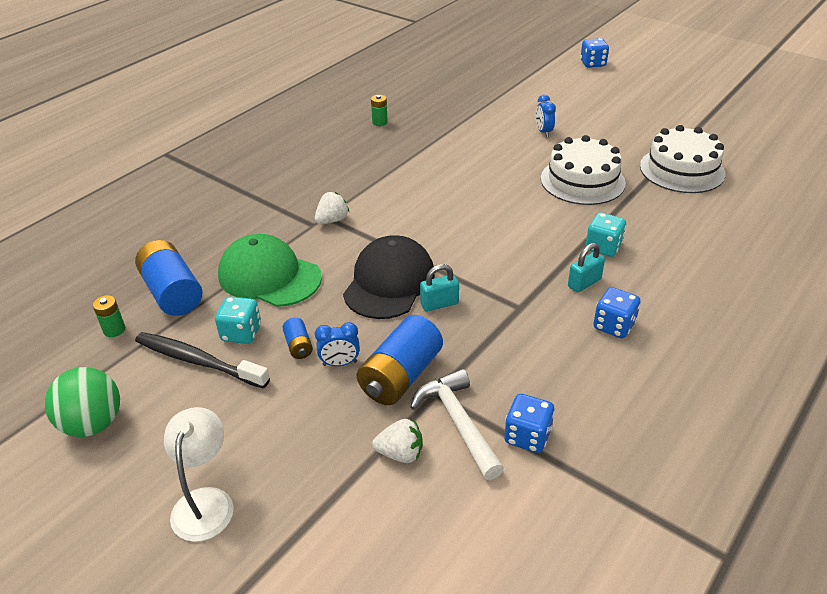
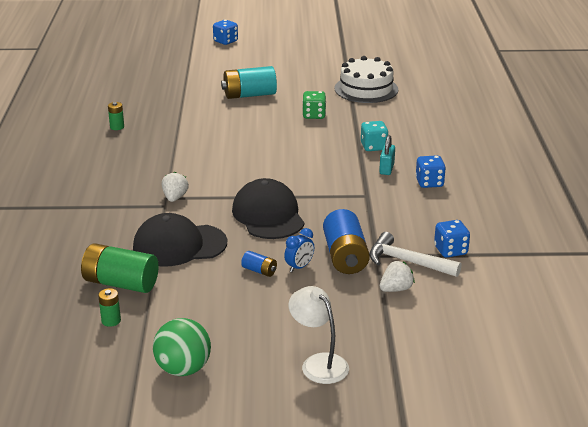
camera: 40 degrees left, 10 degrees down
blue battery [135,240,203,316] -> green battery [81,243,159,293]
black toothbrush [135,332,270,389] -> none
turquoise dice [215,297,261,344] -> none
green cap [218,234,322,307] -> black cap [133,213,227,267]
turquoise padlock [420,264,459,312] -> none
blue clock [536,94,556,137] -> turquoise battery [221,66,277,99]
white cake [541,135,626,205] -> green dice [302,91,326,119]

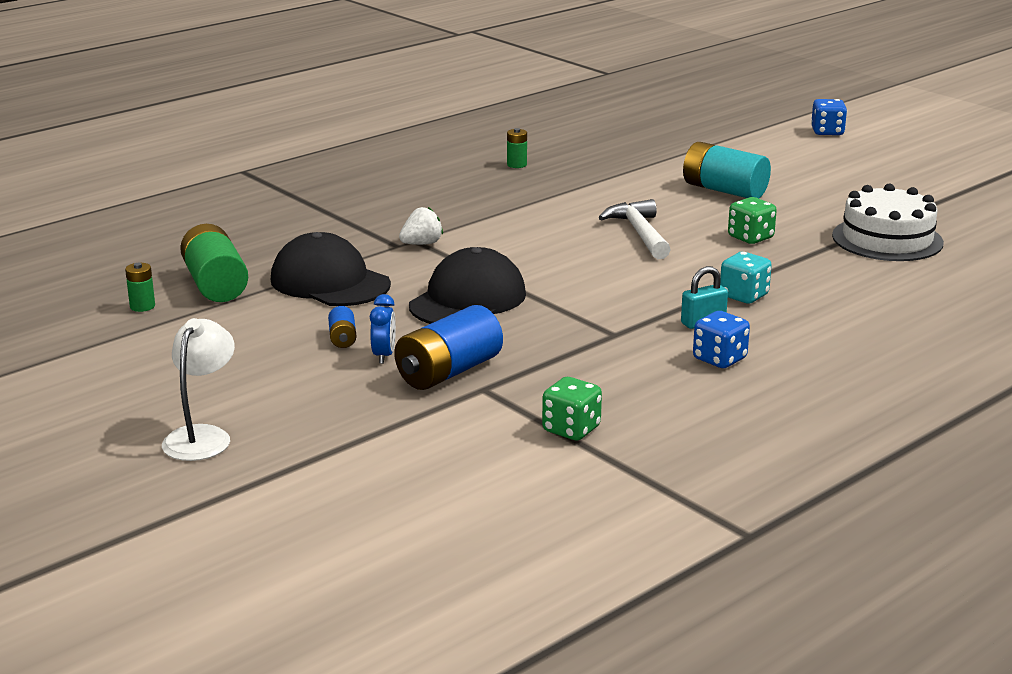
camera: 50 degrees right, 5 degrees down
green ball [153,318,211,376] -> none
blue clock [284,228,314,272] -> blue clock turned 90 degrees counterclockwise [370,294,396,364]
white hammer [369,232,462,277] -> white hammer moved to [599,199,671,259]
white strawberry [380,261,415,292] -> none
blue dice [434,220,470,258] -> green dice [542,377,602,440]

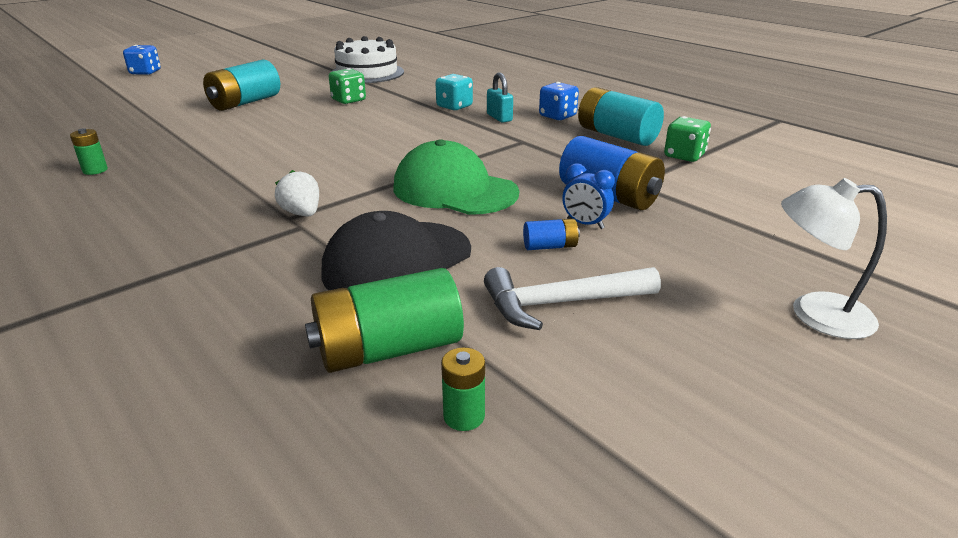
camera: 90 degrees left, 5 degrees up
blue clock [370,294,396,364] -> blue clock turned 150 degrees counterclockwise [562,163,615,229]
black cap [409,247,526,324] -> green cap [393,139,519,215]
white hammer [599,199,671,259] -> white hammer moved to [484,267,661,330]
none -> turquoise battery [578,87,664,146]

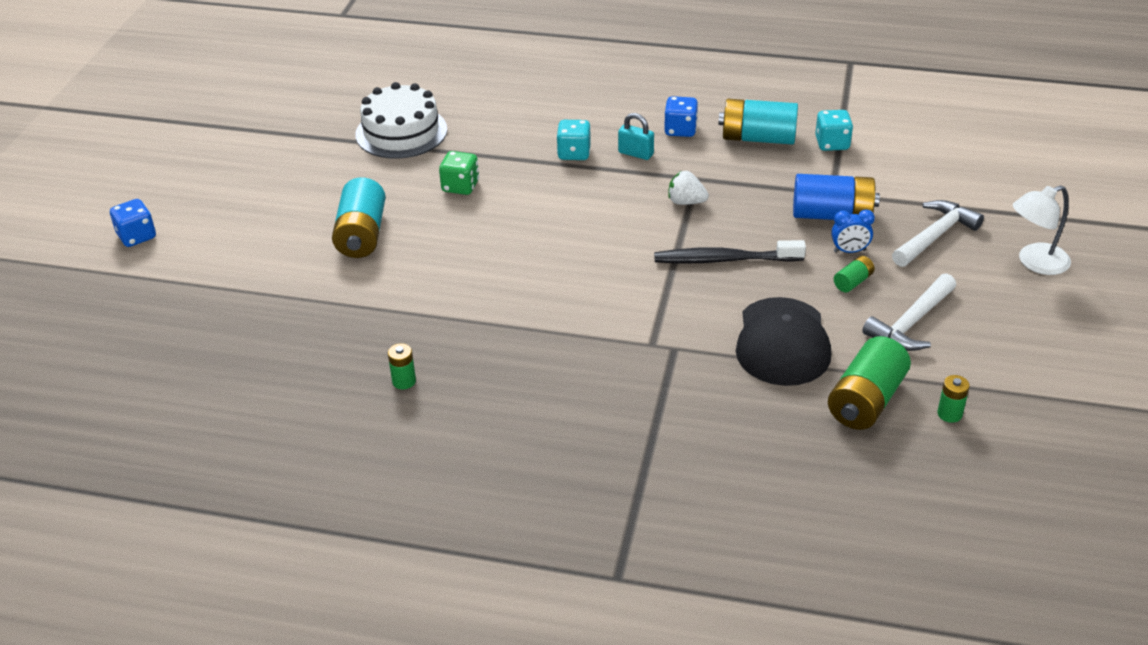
camera: 35 degrees left, 10 degrees up
white strawberry [275,170,319,217] -> white strawberry moved to [668,171,709,205]
green cap [393,139,519,215] -> black toothbrush [654,240,806,264]
blue battery [523,219,580,250] -> green battery [834,256,875,292]
green dice [664,116,711,162] -> turquoise dice [815,110,853,151]
none -> white hammer [892,200,984,267]

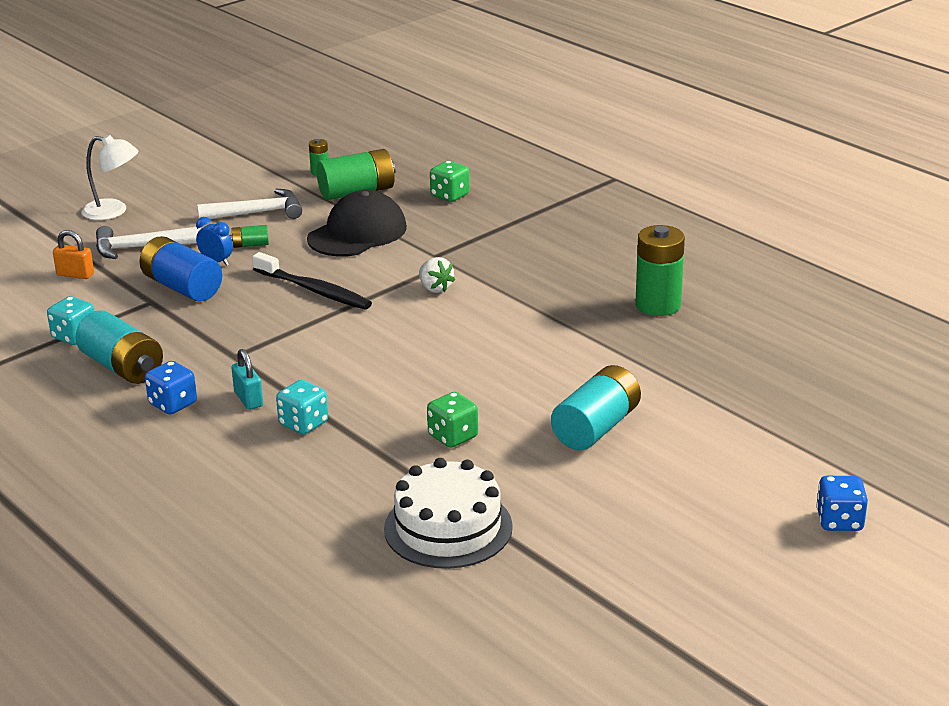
camera: 145 degrees left, 10 degrees down
green battery [388,343,416,389] -> green battery [635,225,685,316], size x2.09
white strawberry [668,171,709,205] -> white strawberry moved to [419,257,455,293]
none -> orange padlock [53,230,94,279]
none -> green dice [430,161,470,202]

